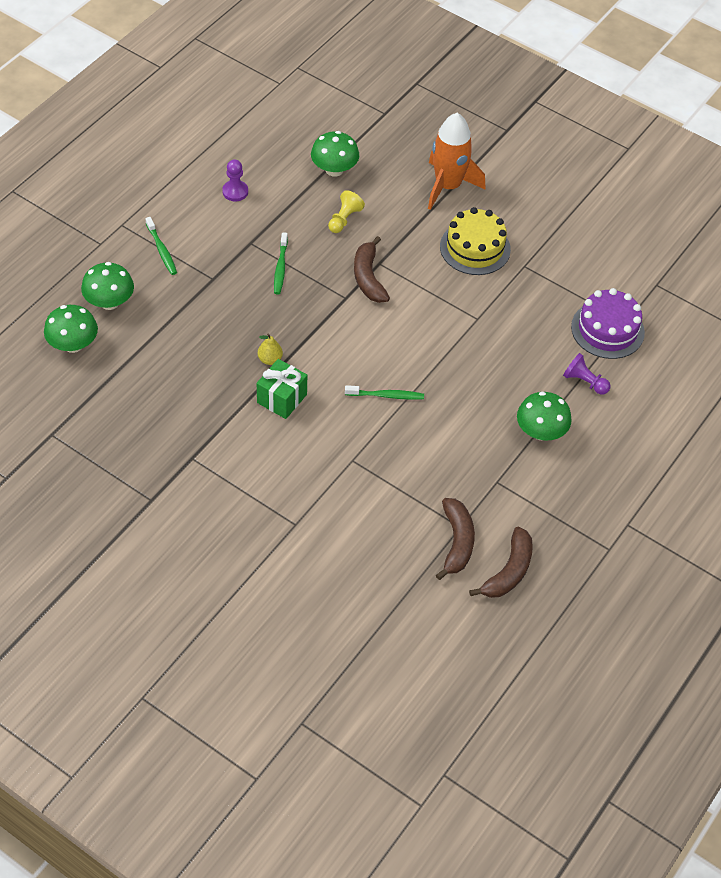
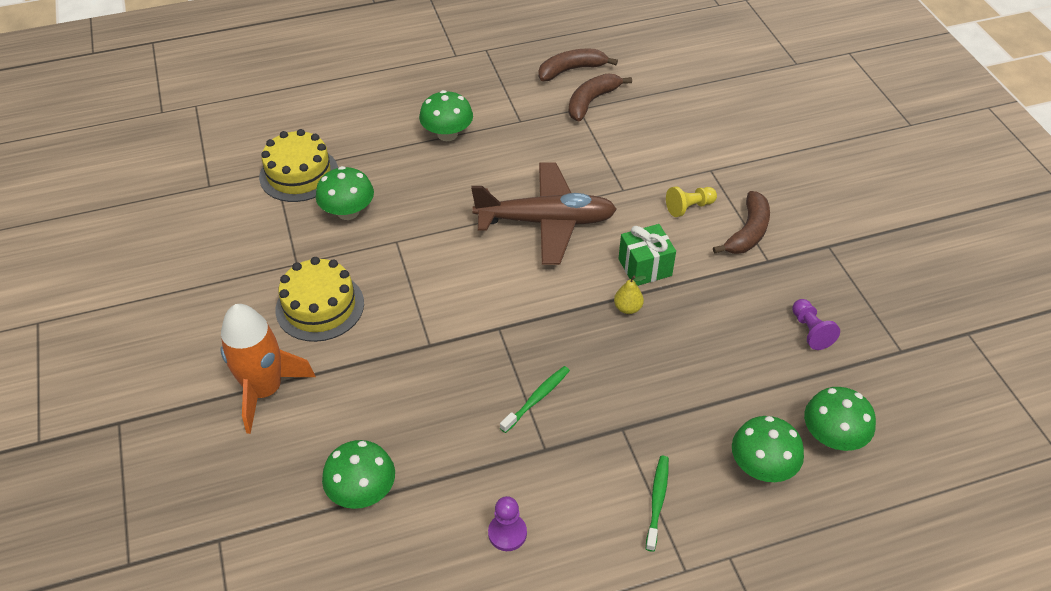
camera: 140 degrees left, 5 degrees down
yellow pawn [328,190,365,233] -> yellow pawn moved to [666,186,717,217]
green toothbrush [345,385,424,400] -> brown plane [471,162,617,265]
brown banana [354,236,390,303] -> brown banana moved to [713,191,770,254]
purple pawn [563,353,610,395] -> purple pawn moved to [792,299,840,350]
purple cake [571,288,645,359] -> yellow cake [259,129,338,202]
none -> green mushroom [316,166,374,220]

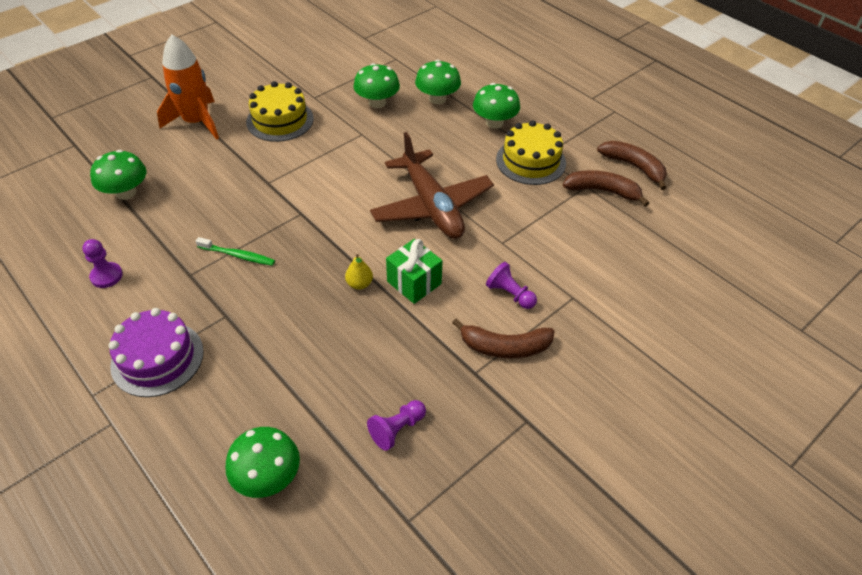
camera: 65 degrees right, 0 degrees up
yellow cake [259,129,338,202] -> yellow cake moved to [496,120,566,185]
green toothbrush [646,456,669,552] -> purple cake [109,308,204,397]
yellow pawn [666,186,717,217] -> purple pawn [486,262,537,309]
green mushroom [732,416,804,482] -> green mushroom moved to [415,59,461,104]

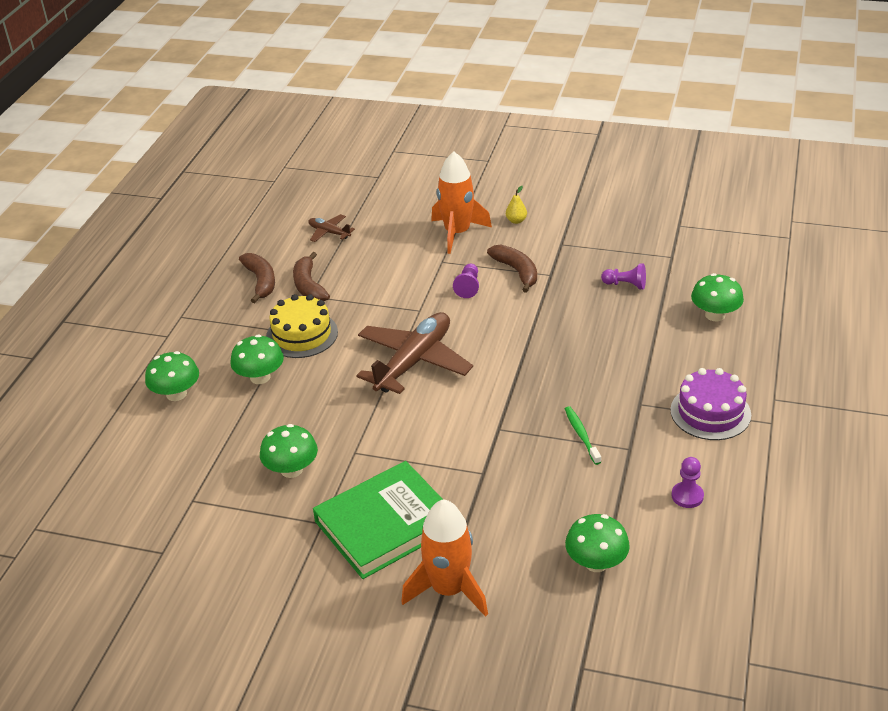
camera: 120 degrees left, 10 degrees down
yellow cake [246,81,314,142] -> green book [313,461,443,579]
yellow pear [345,254,373,290] -> yellow pear moved to [506,186,527,224]
green gift [386,239,442,304] -> none
green mushroom [415,59,461,104] -> green mushroom moved to [145,351,199,401]
brown banana [597,141,667,190] -> brown banana turned 150 degrees clockwise [239,253,275,303]
none -> brown plane [308,214,355,242]
none -> orange rocket [431,151,492,254]

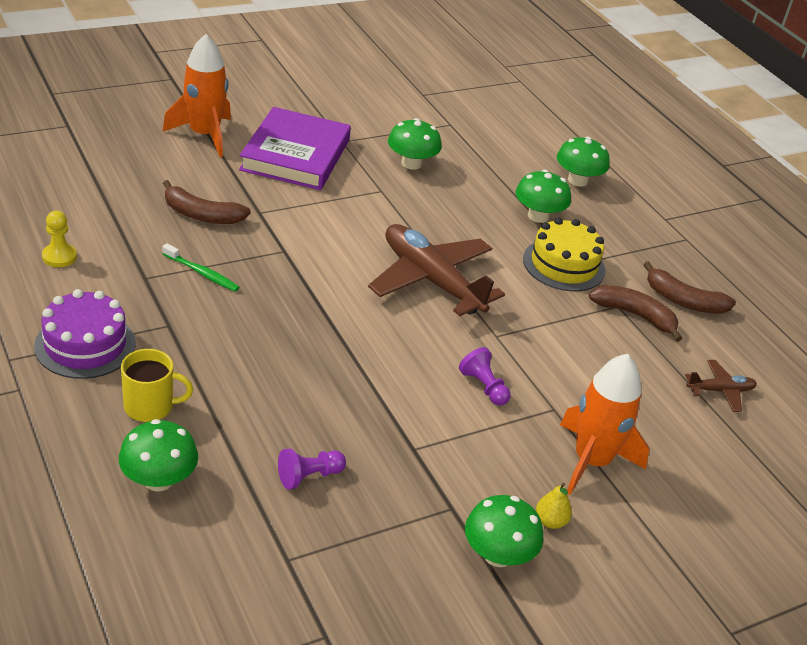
camera: 130 degrees right, 0 degrees up
green book [313,461,443,579] -> purple book [239,107,351,190]
brown plane [356,312,473,394] -> brown plane turned 150 degrees clockwise [368,224,505,316]
brown banana [487,245,537,293] -> brown banana moved to [163,180,251,224]
green mushroom [565,514,630,572] -> green mushroom moved to [465,495,543,567]
purple pawn [672,457,704,508] -> yellow pawn [42,210,77,267]
none -> yellow mug [121,349,193,422]

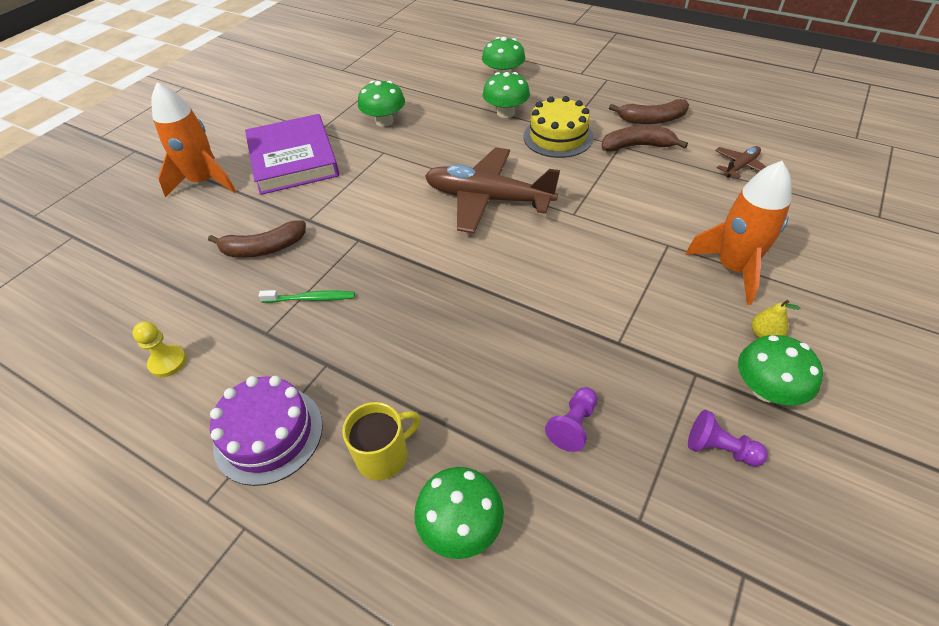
camera: 25 degrees left, 10 degrees up
purple pawn [459,347,511,406] -> purple pawn moved to [688,410,768,467]

